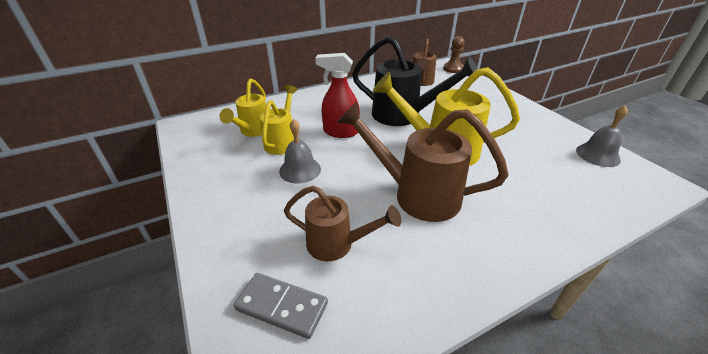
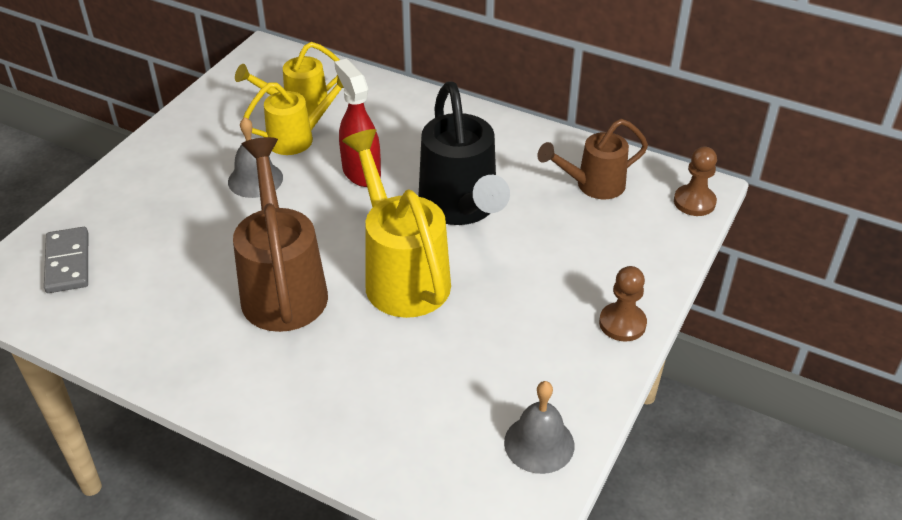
camera: 55 degrees right, 5 degrees up
brown watering can [284,186,401,262] -> none
none -> brown pawn [599,266,647,341]

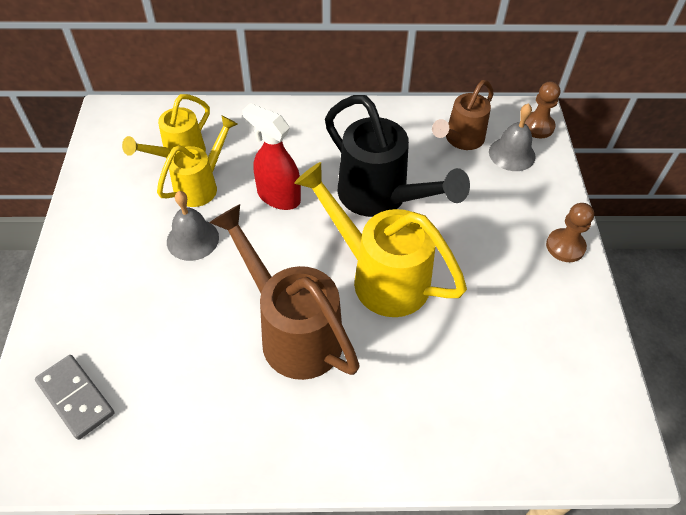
camera: 30 degrees left, 10 degrees up
grey bell [504,381,574,474] -> grey bell moved to [489,103,536,171]

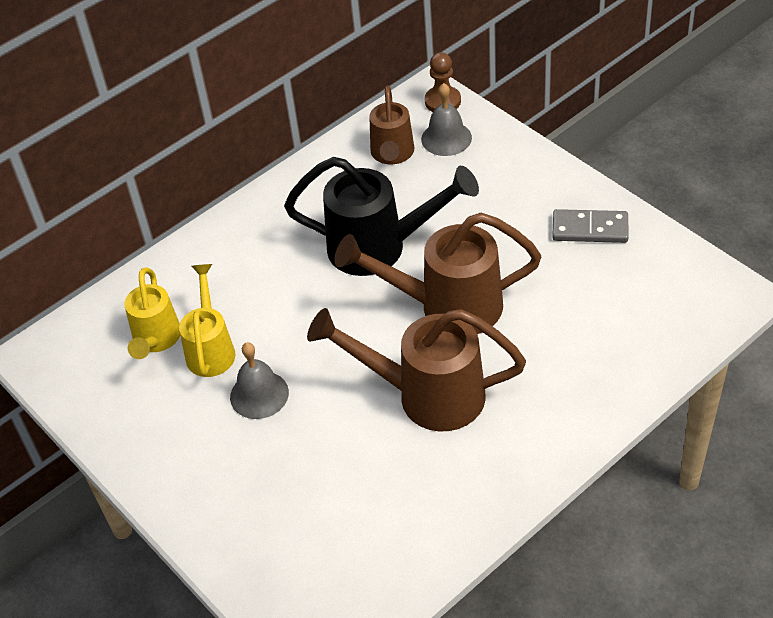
camera: 35 degrees left, 5 degrees down
grey domino [35,355,114,440] -> grey domino moved to [552,209,629,243]
red spray bottle [242,103,301,210] -> none
yellow watering can [294,162,467,317] -> brown watering can [334,213,541,334]
brown pawn [546,203,594,262] -> none

